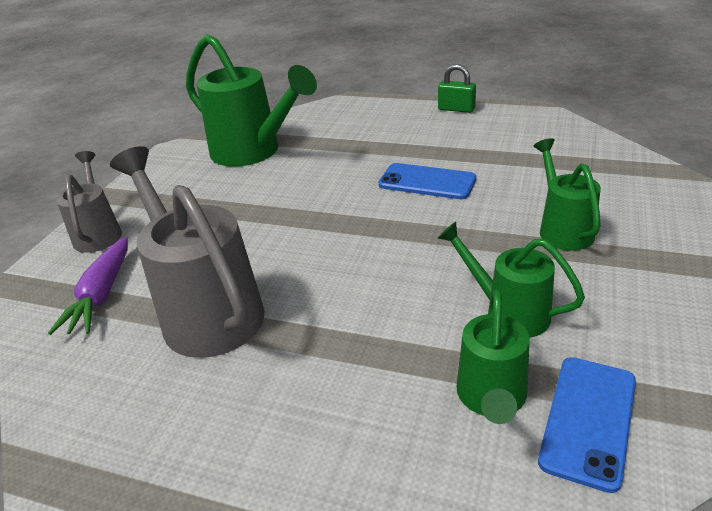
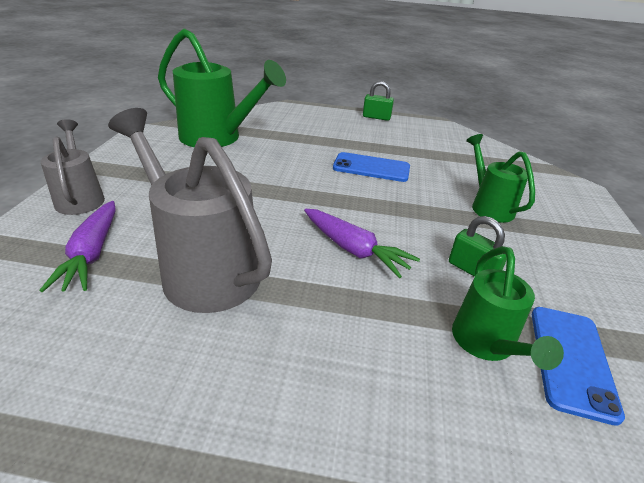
camera: 15 degrees left, 0 degrees up
green watering can [438,221,585,338] -> green padlock [449,216,507,277]
none -> purple carrot [304,209,420,278]

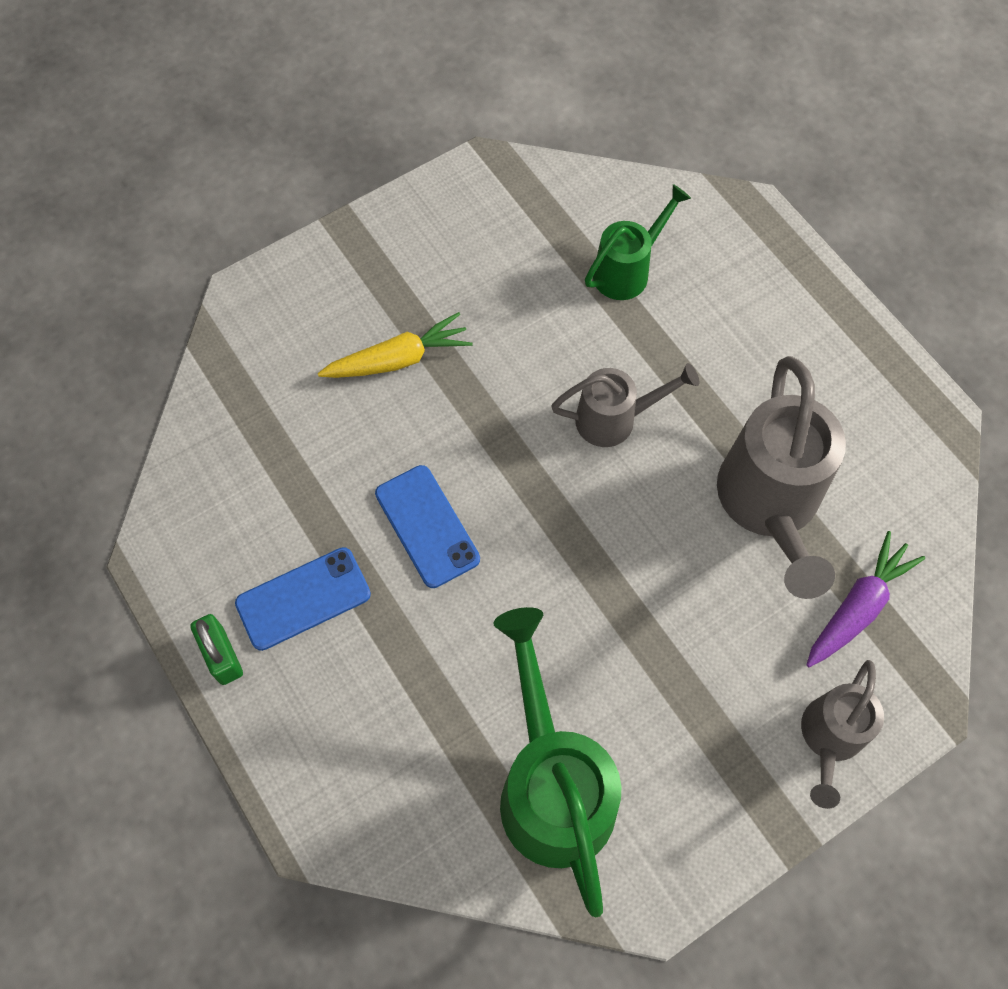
camera: 130 degrees left, 30 degrees up
purple carrot [304,209,420,278] -> grey watering can [551,363,699,447]
green padlock [449,216,507,277] -> none
green watering can [466,134,535,223] -> yellow carrot [318,312,473,378]
blue phone [532,307,625,426] -> blue phone moved to [235,547,371,651]

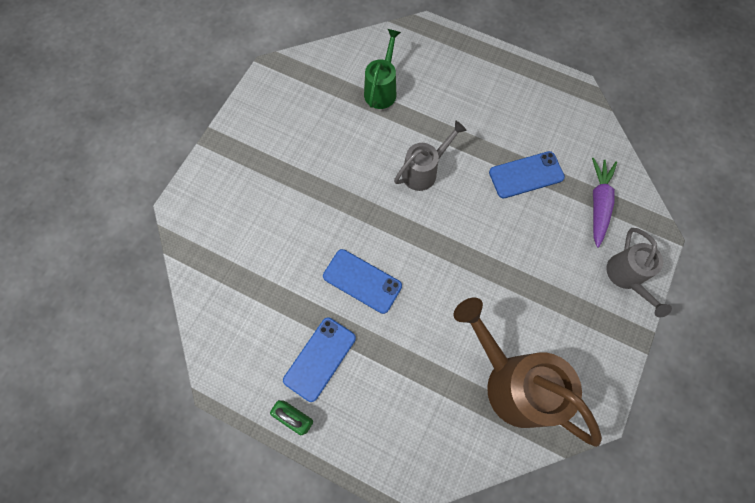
camera: 30 degrees left, 5 degrees up
yellow carrot [318,312,473,378] -> none
green watering can [493,607,621,917] -> brown watering can [453,298,602,447]
grey watering can [717,356,846,599] -> blue phone [489,151,565,198]

